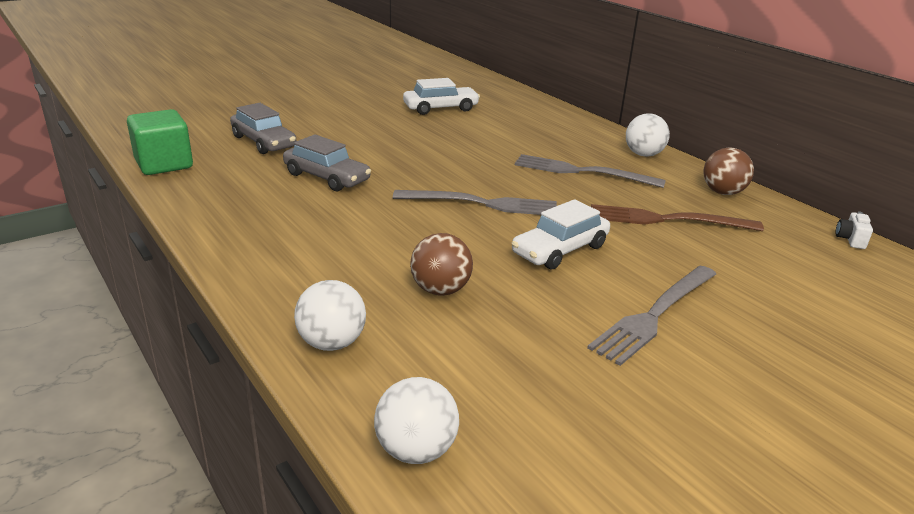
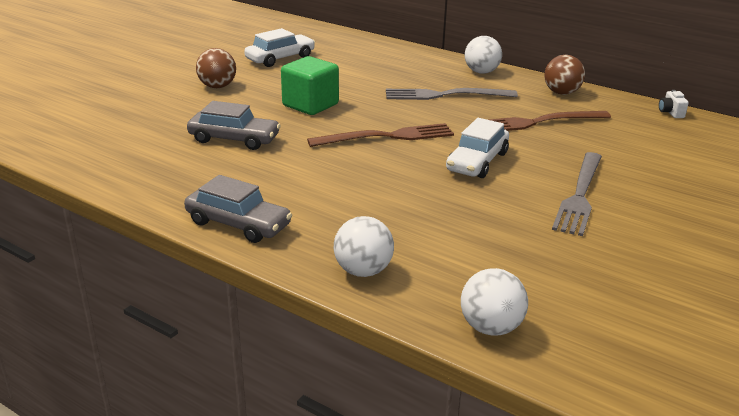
camera: 20 degrees left, 0 degrees up
green cube [127,109,193,175] -> green cube moved to [281,56,339,115]
grey car [230,103,296,154] -> grey car moved to [184,175,292,243]
grey fork [393,190,557,215] -> brown fork [307,123,454,147]
brown ball [410,233,473,296] -> brown ball moved to [196,48,236,88]

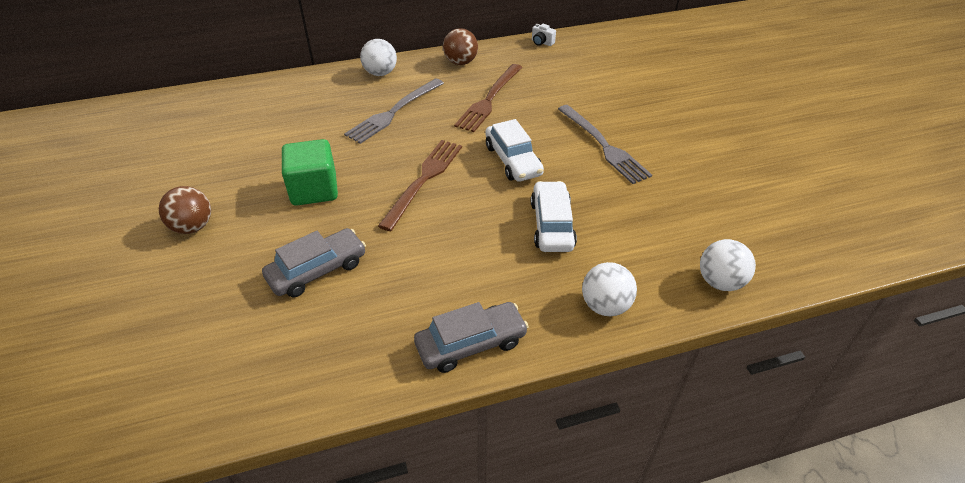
camera: 50 degrees left, 15 degrees up
white car [244,28,315,67] -> white car moved to [531,181,577,252]

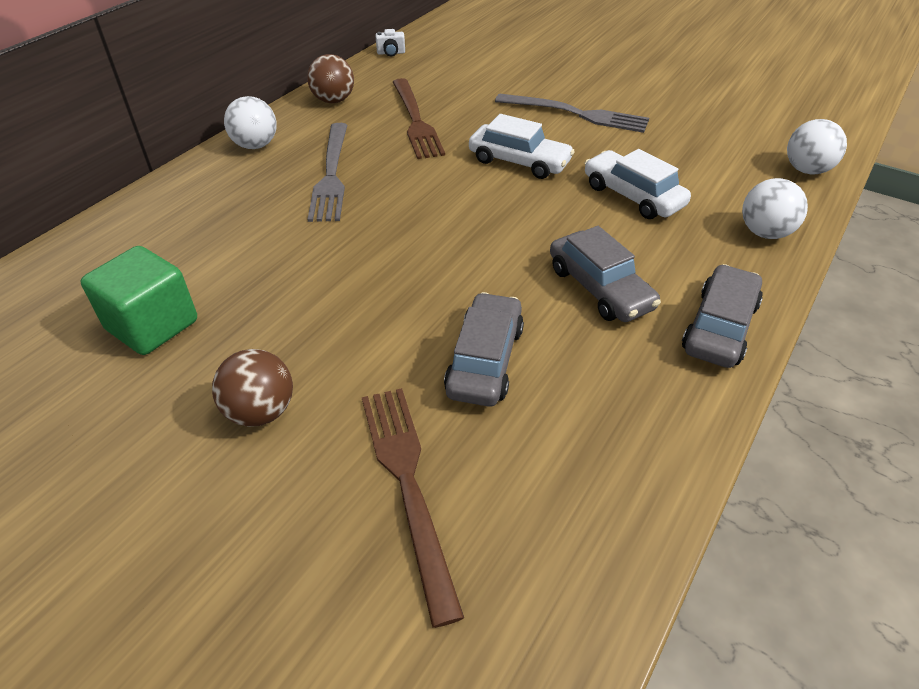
camera: 40 degrees left, 0 degrees up
green cube [282,139,338,206] -> green cube moved to [81,246,197,355]
brown fork [378,140,462,231] -> brown fork moved to [362,388,464,628]
none -> grey car [550,226,661,322]

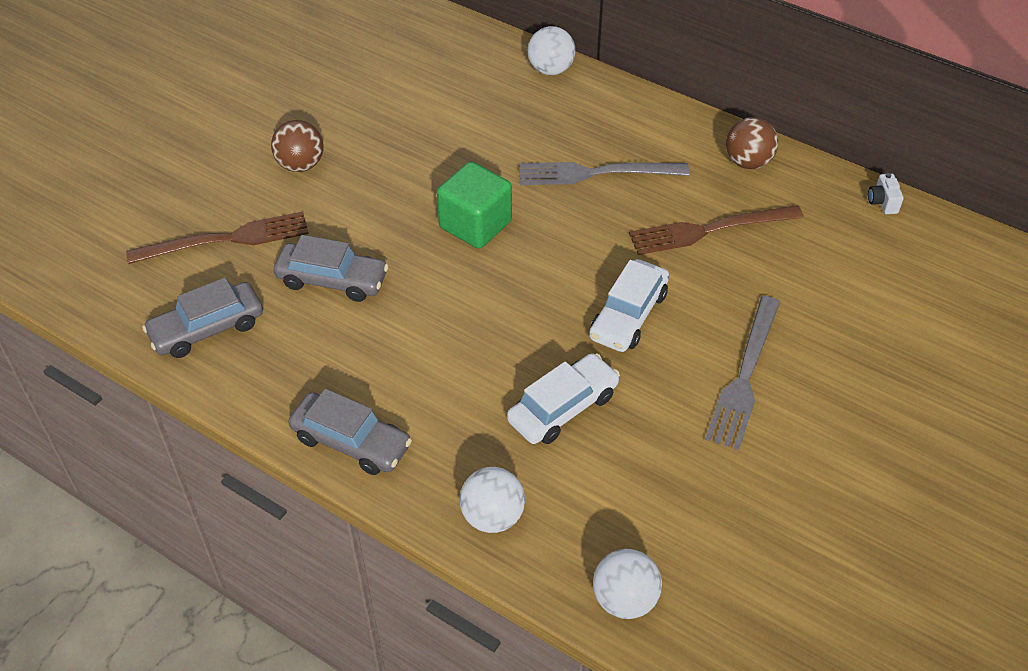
camera: 90 degrees right, 5 degrees up
green cube [81,246,197,355] -> green cube moved to [437,162,512,249]
white ball [224,96,277,149] -> white ball moved to [528,26,575,75]
grey car [550,226,661,322] -> grey car moved to [142,277,263,358]

